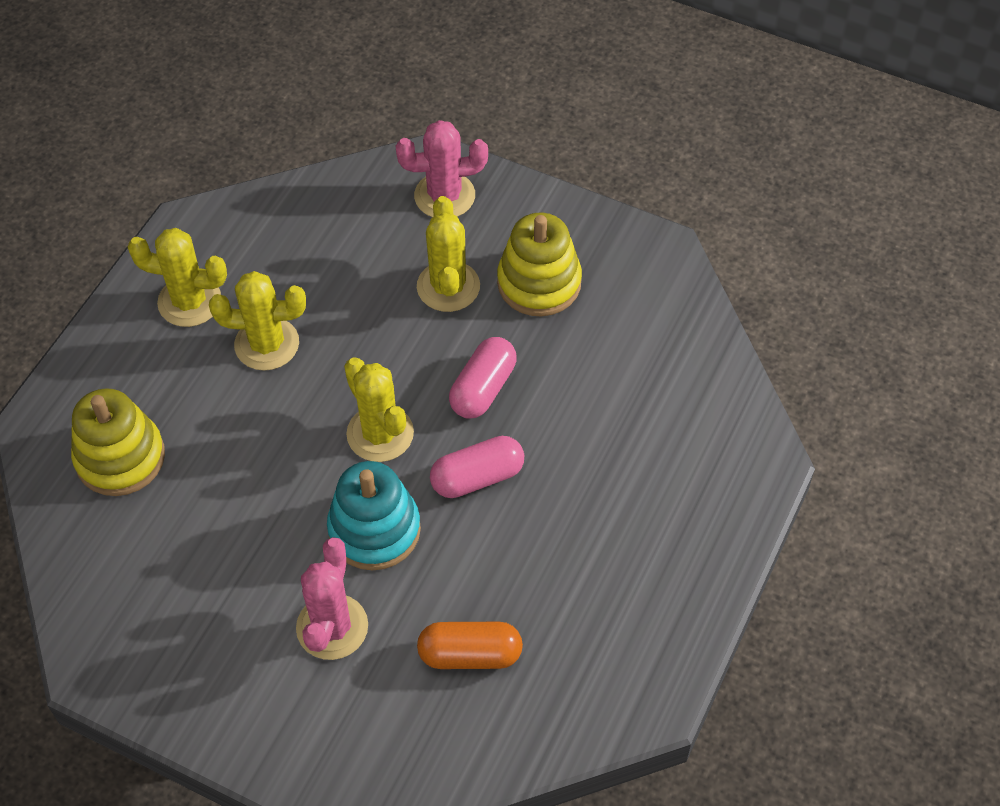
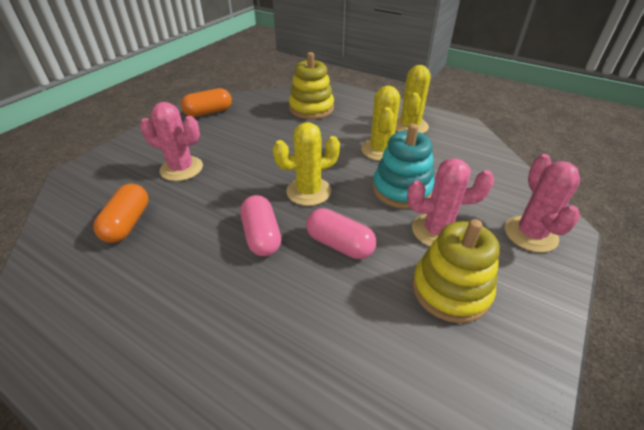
camera: 95 degrees right, 15 degrees down
turquoise stacking toy [327,461,421,570] -> turquoise stacking toy moved to [373,124,435,209]
yellow cactus [417,196,480,312] -> pink cactus [407,158,494,246]
none -> orange capsule [181,88,232,117]

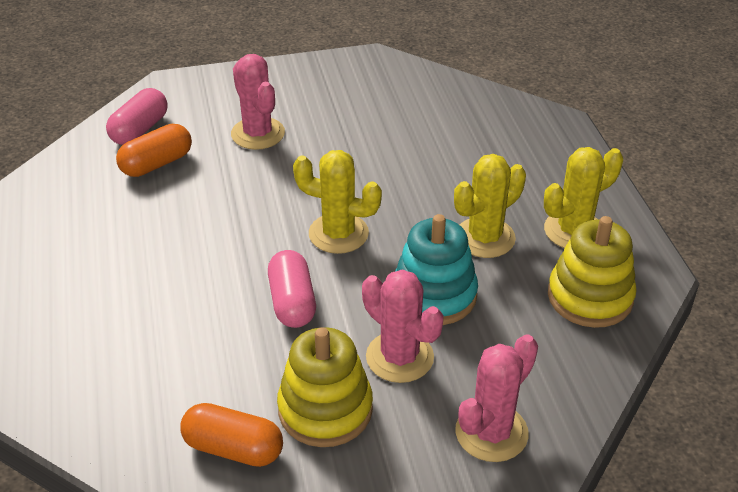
camera: 45 degrees right, 0 degrees up
orange capsule [181,88,232,117] -> orange capsule moved to [180,403,283,467]
pink capsule [240,195,281,256] -> pink capsule moved to [106,88,168,145]
yellow stacking toy [289,52,334,119] -> yellow stacking toy moved to [548,216,637,328]

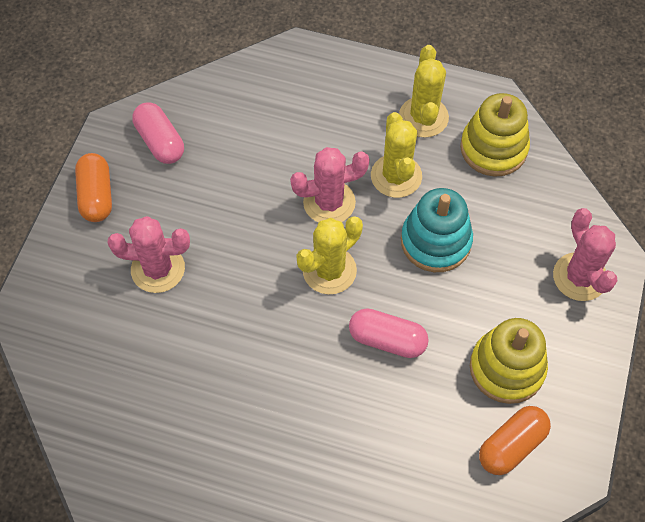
camera: 60 degrees left, 20 degrees up
pink capsule [106,88,168,145] -> pink capsule moved to [132,102,184,164]
orange capsule [116,124,192,177] -> orange capsule moved to [75,153,112,222]
pink cactus [362,270,444,383] -> pink cactus moved to [290,147,369,223]

